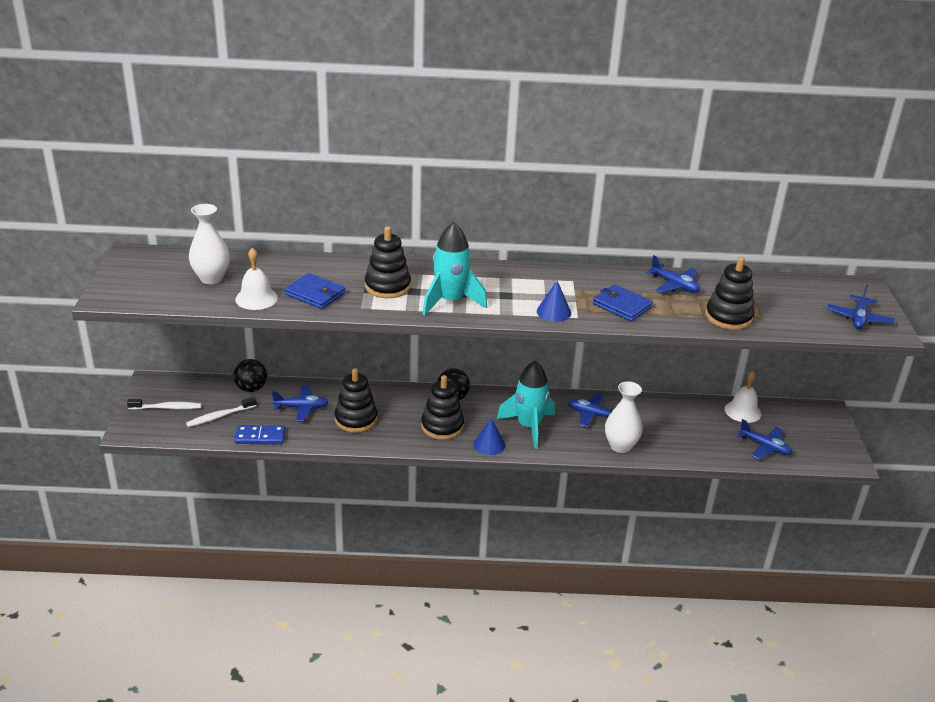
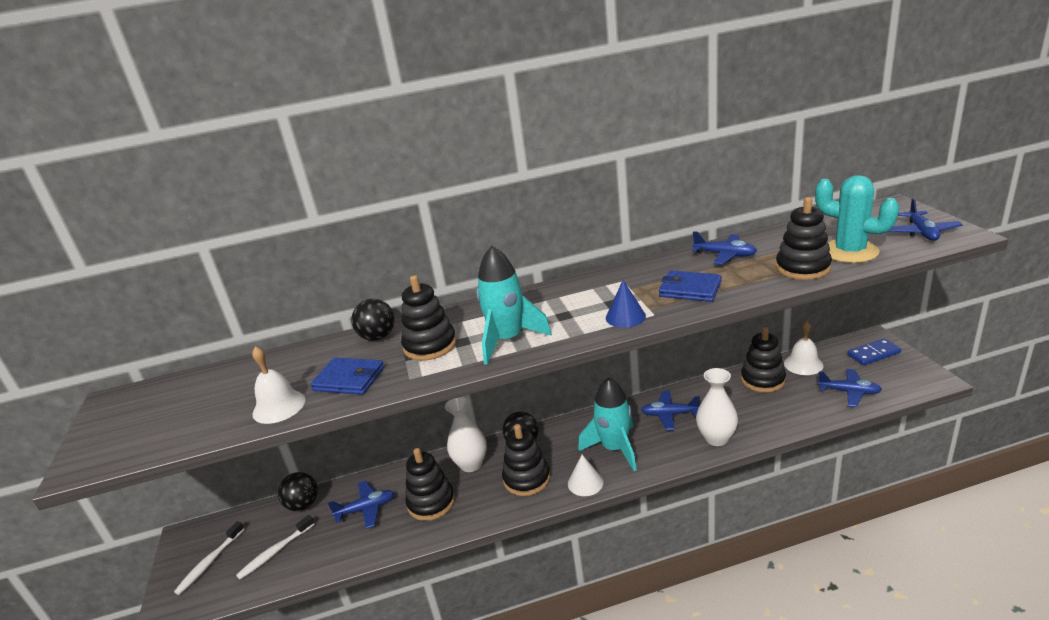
camera: 10 degrees left, 5 degrees down
white toothbrush [127,399,202,410] -> white toothbrush turned 135 degrees clockwise [174,521,245,595]
white vase [189,204,230,284] -> white vase moved to [445,397,487,472]
blue domino [234,425,286,444] -> blue domino moved to [848,339,901,365]
blue cone [473,418,505,455] -> white cone [568,455,604,496]
none -> black ball [351,299,395,341]
none -> black stacking toy [741,327,786,392]
none -> turquoise cactus [815,175,900,263]

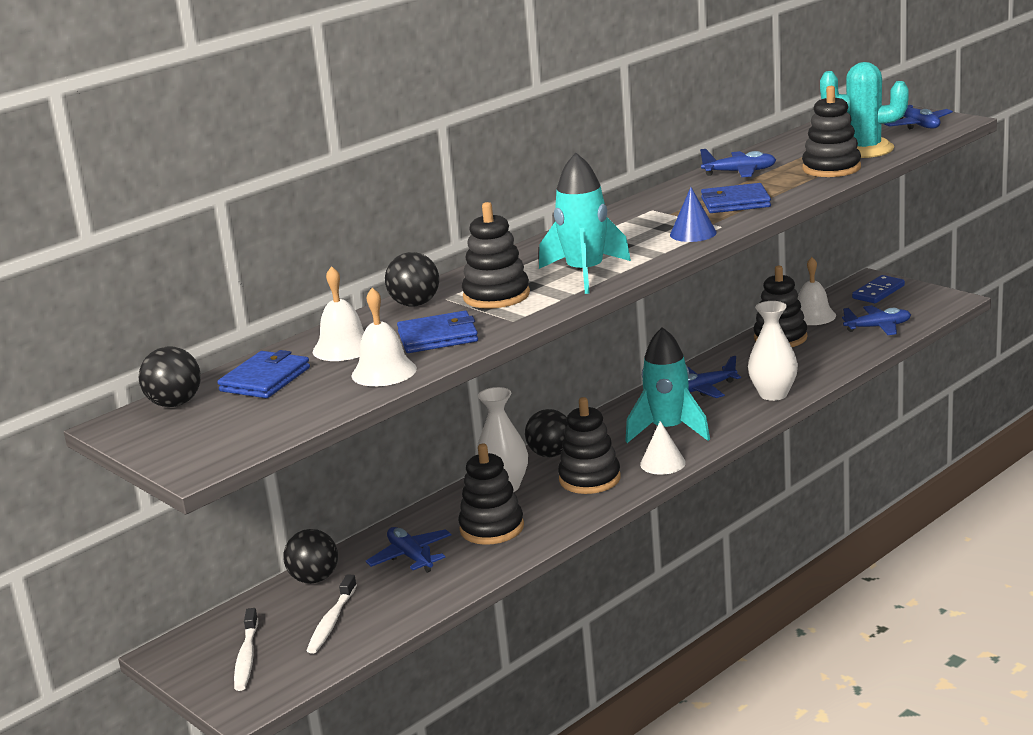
camera: 30 degrees left, 5 degrees down
blue plane [328,481,395,529] -> blue plane turned 75 degrees counterclockwise [366,527,451,573]
none -> black ball [139,347,201,407]
none -> blue wallet [217,350,310,398]
none -> white bell [313,266,364,361]

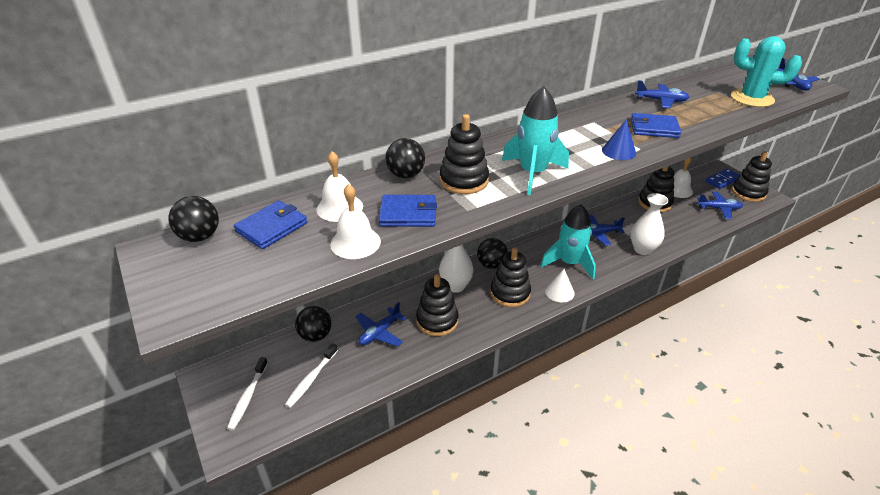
camera: 10 degrees right, 15 degrees up
blue plane [366,527,451,573] -> blue plane turned 120 degrees counterclockwise [355,302,407,347]
black stacking toy [802,86,861,177] -> black stacking toy moved to [732,151,772,202]

